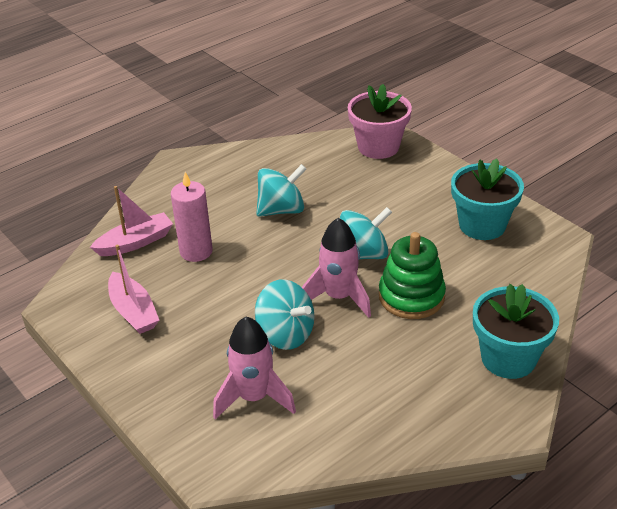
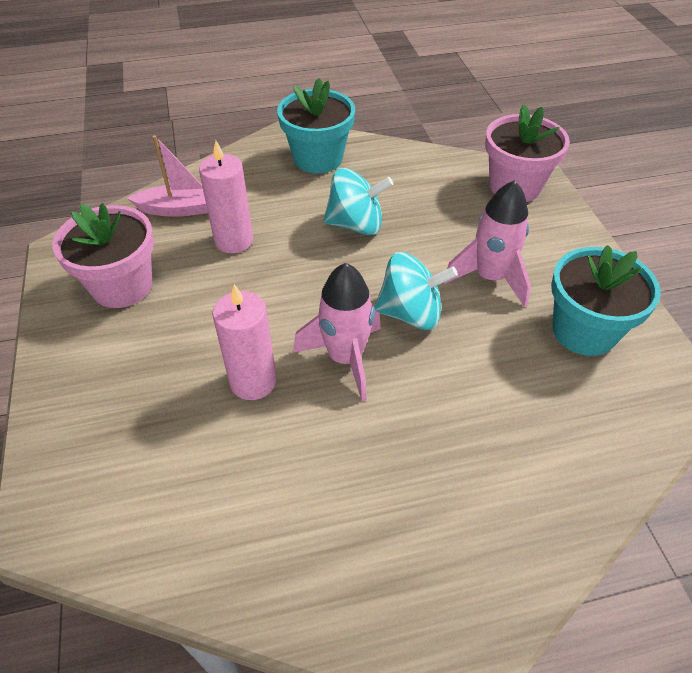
camera: 25 degrees right, 10 degrees up
pink boat [108,245,159,334] -> pink flower pot [53,203,154,308]
pink rocket [213,317,296,419] -> pink rocket moved to [443,180,531,307]
turquoise spinning top [255,280,315,350] -> pink candle [212,284,277,400]
green stacking toy [379,232,446,319] -> none
turquoise flower pot [473,284,559,379] -> turquoise flower pot moved to [277,78,355,173]

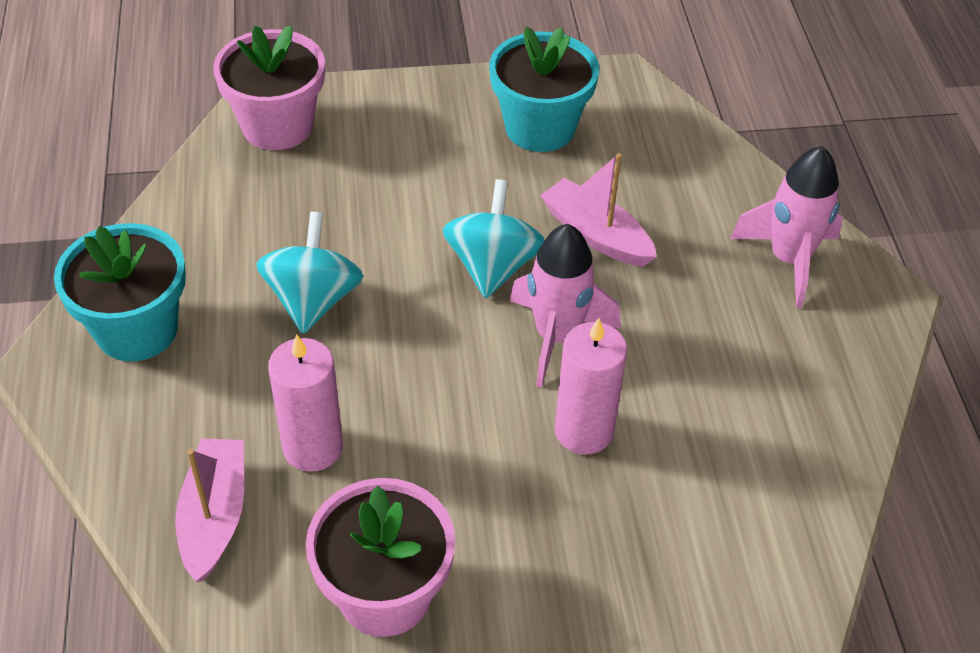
camera: 85 degrees left, 0 degrees up
pink rocket [443,180,531,307] -> pink rocket moved to [730,146,843,308]
none -> pink boat [540,153,657,267]

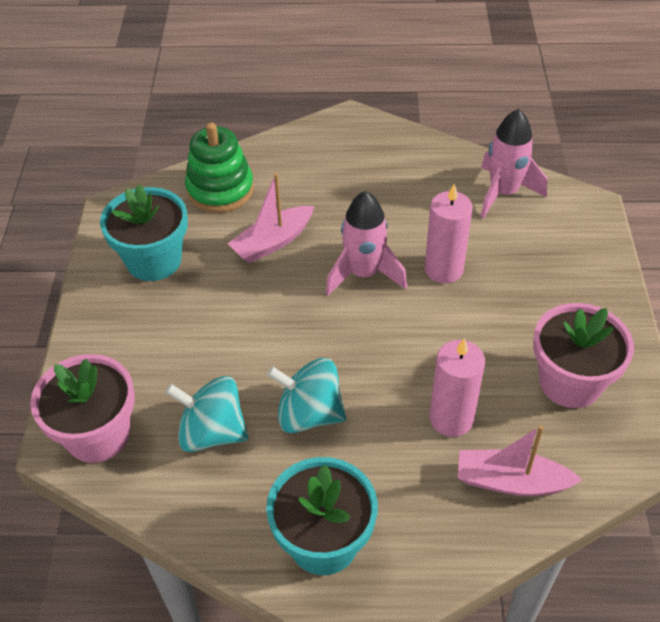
camera: 80 degrees left, 0 degrees up
turquoise spinning top [443,179,545,298] -> turquoise spinning top moved to [165,376,248,452]
pink rocket [730,146,843,308] -> pink rocket moved to [480,109,547,218]
none -> green stacking toy [185,122,254,213]

